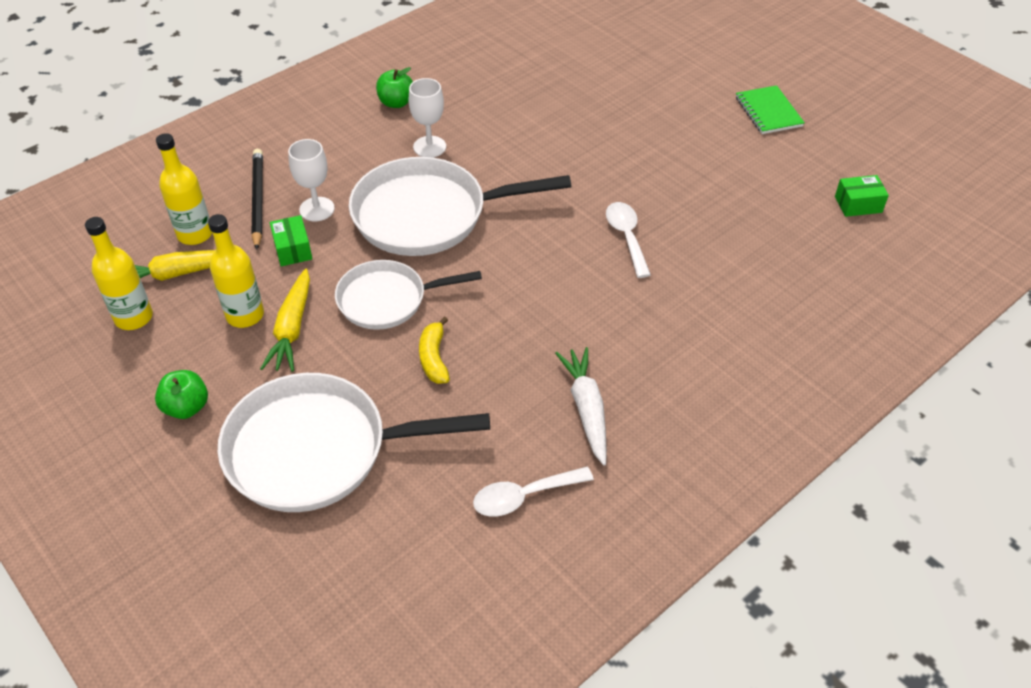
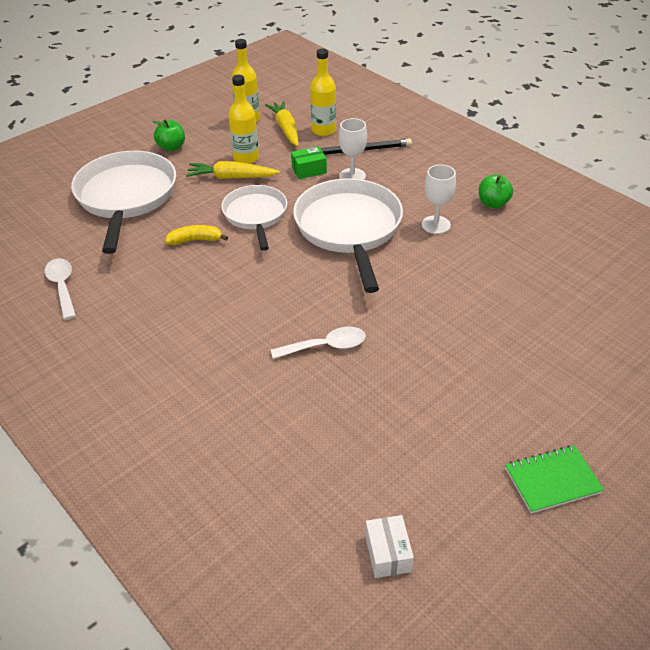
camera: 90 degrees right, 5 degrees down
white carrot [555,347,607,465] -> none
green box [835,175,889,217] -> white box [365,515,414,578]

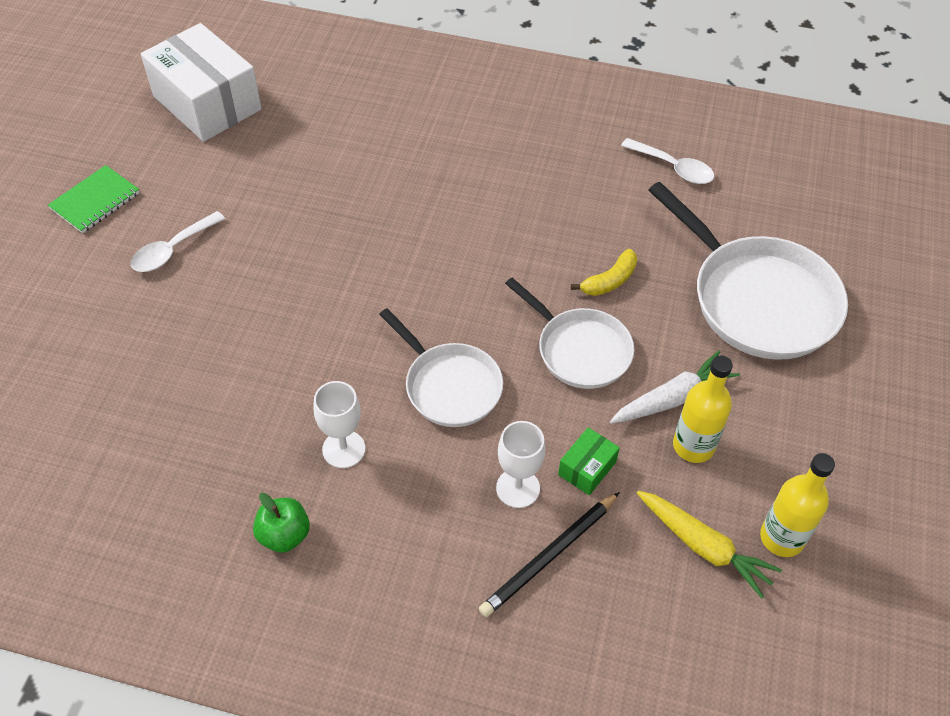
camera: 145 degrees right, 10 degrees up
green apple [153,120,185,151] -> none
yellow carrot [186,161,280,179] -> white carrot [610,351,740,424]
white spoon [271,326,366,359] -> white spoon moved to [131,211,225,272]
white pan [293,178,403,293] -> white pan [379,309,503,427], size x0.62
yellow bottle [310,49,336,136] -> none
white box [365,515,414,578] -> white box [141,23,262,142], size x2.36

